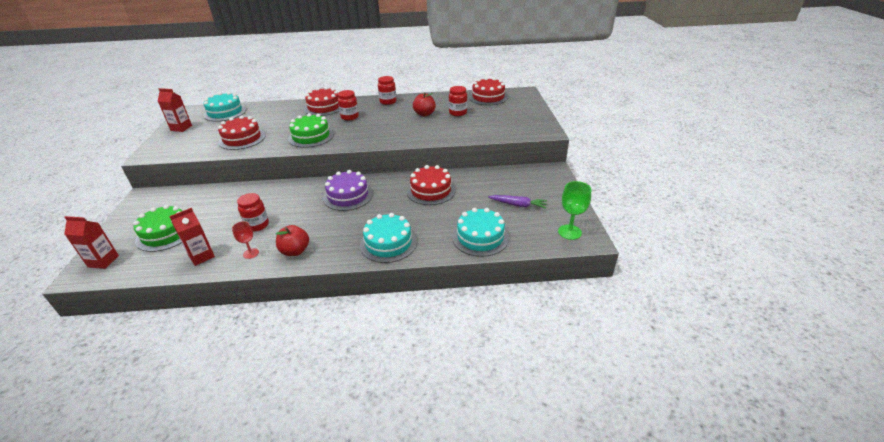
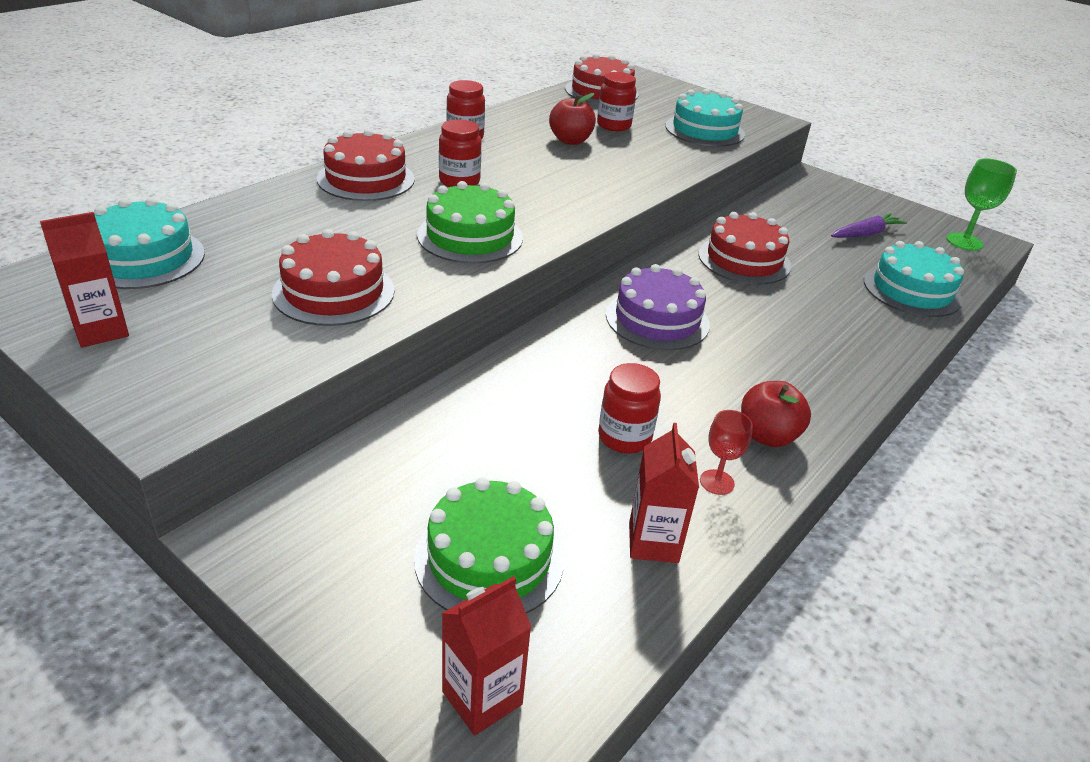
camera: 50 degrees left, 0 degrees up
turquoise cake [360,213,417,263] -> turquoise cake moved to [665,89,745,146]

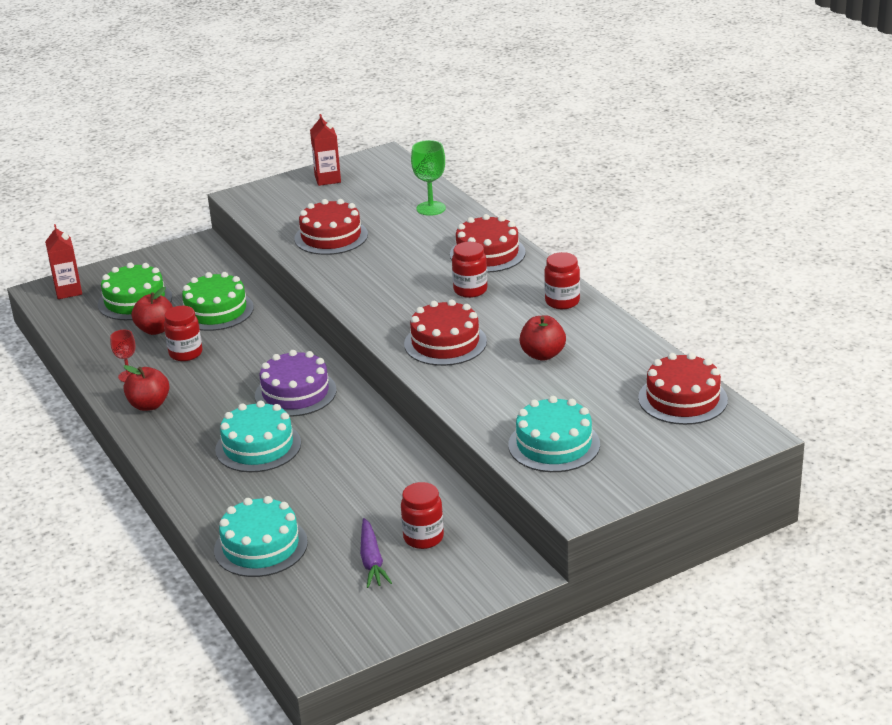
camera: 115 degrees right, 5 degrees down
turquoise cake [94,197,205,289] -> turquoise cake moved to [215,401,301,472]
green cake [417,181,523,264] -> green cake moved to [182,272,254,331]
red jar [597,72,636,131] -> red jar moved to [401,482,444,549]
red carton [629,423,699,563] -> none
red cake [698,212,791,285] -> red cake moved to [404,299,487,366]
green goblet [947,158,1017,251] -> green goblet moved to [411,140,446,216]
none -> red apple [132,287,173,335]

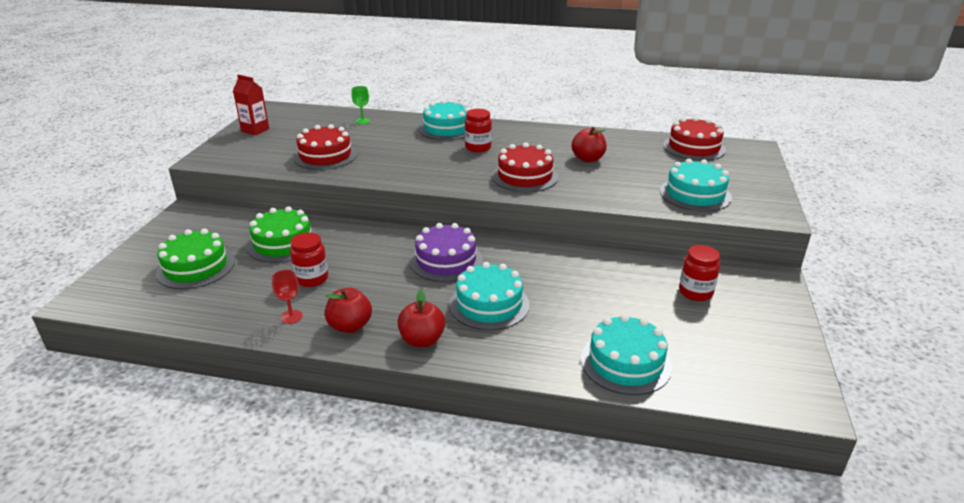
camera: 50 degrees left, 0 degrees up
red carton [45,224,82,299] -> none
red apple [132,287,173,335] -> red apple moved to [397,289,445,347]
purple carrot [360,518,392,588] -> none
green goblet [411,140,446,216] -> green goblet [351,86,370,124], size x0.64
red cake [450,214,526,273] -> turquoise cake [419,100,470,140]
red jar [544,252,580,309] -> none

